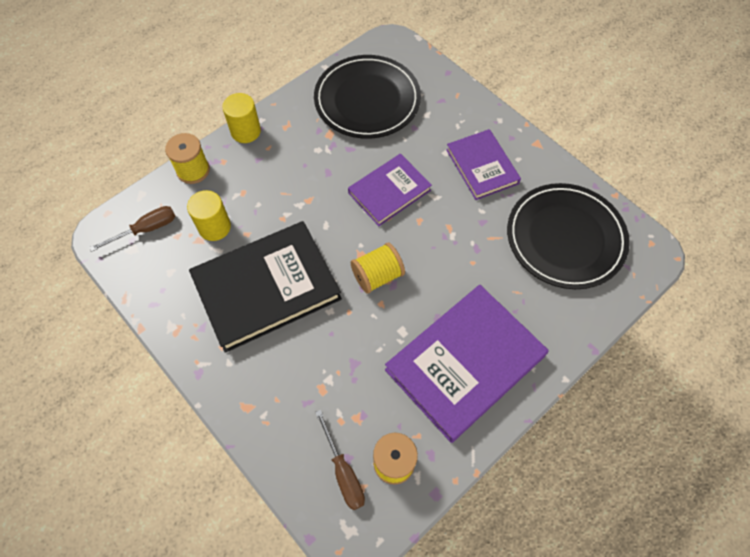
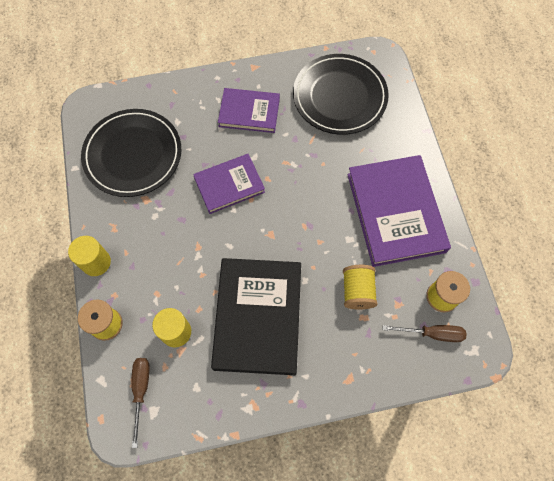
camera: 60 degrees left, 5 degrees up
purple book [348,154,432,226] -> purple book turned 75 degrees clockwise [193,154,265,214]
yellow spool [351,243,405,294] -> yellow spool moved to [343,265,378,310]

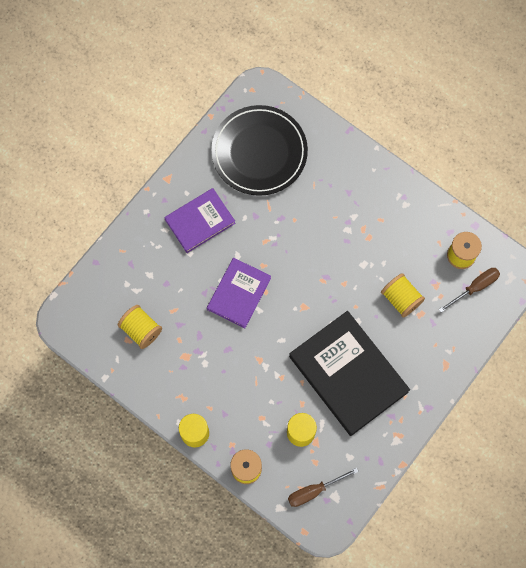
camera: 40 degrees left, 5 degrees up
black plate [81,109,181,197] -> yellow spool [118,305,162,349]
brown screwdriver [131,358,150,448] -> brown screwdriver turned 75 degrees counterclockwise [288,468,359,507]
purple book [347,155,451,267] -> none

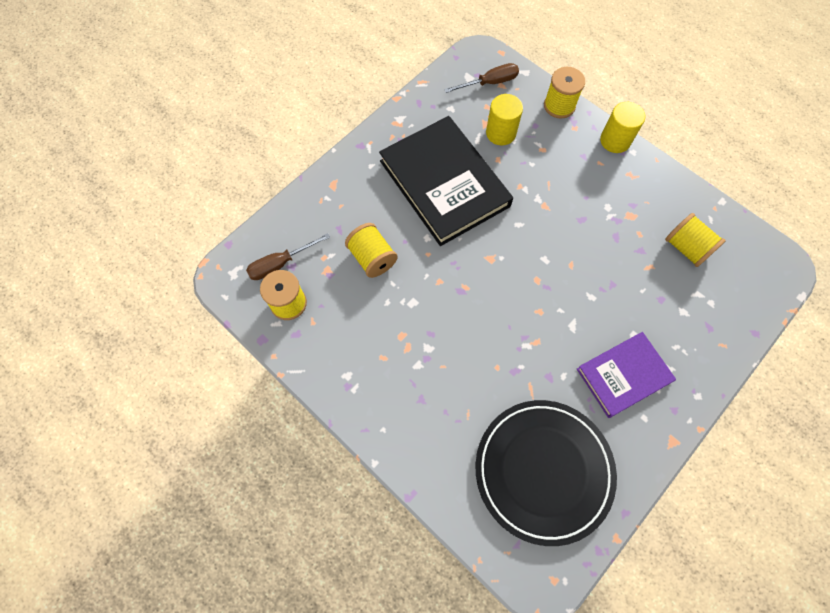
camera: 175 degrees left, 5 degrees down
purple book [207,258,271,328] -> none

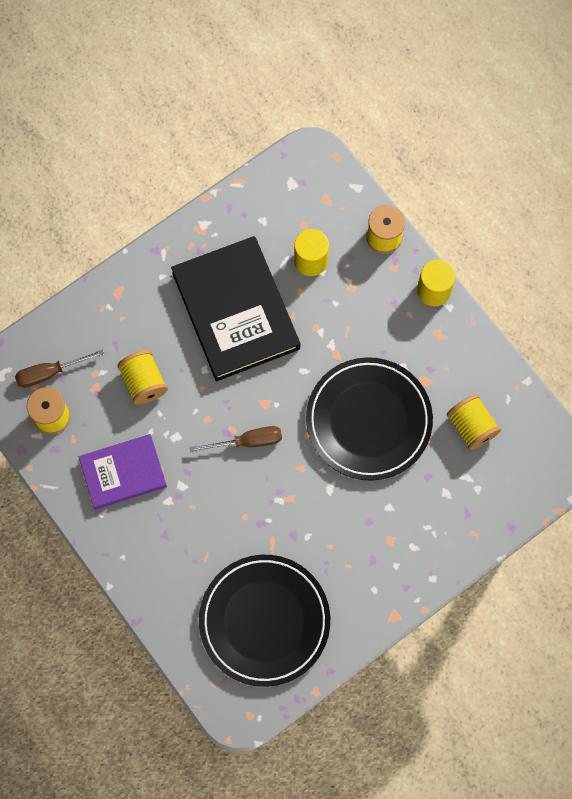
camera: 10 degrees right, 5 degrees up
brown screwdriver [444,63,519,93] -> brown screwdriver moved to [190,426,282,452]
purple book [577,332,676,418] -> purple book moved to [79,434,167,509]
none -> black plate [306,357,433,481]

